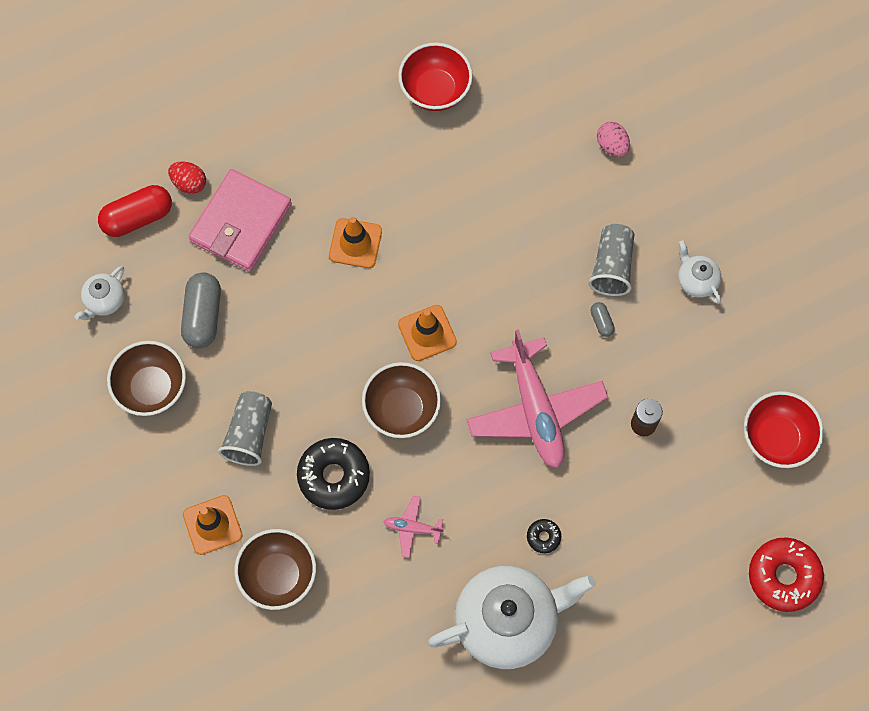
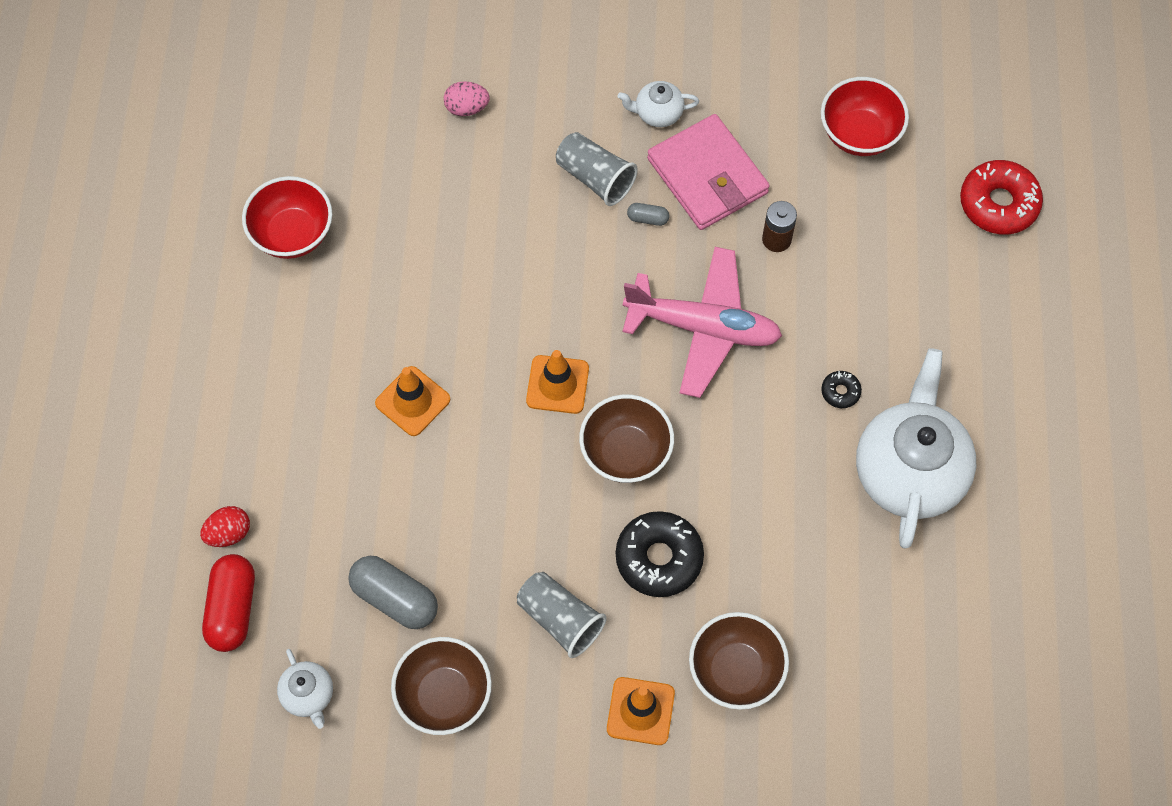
camera: 60 degrees left, 5 degrees down
pink wallet [188,169,292,272] -> pink wallet moved to [647,114,770,230]
pink plane [383,496,444,558] -> none

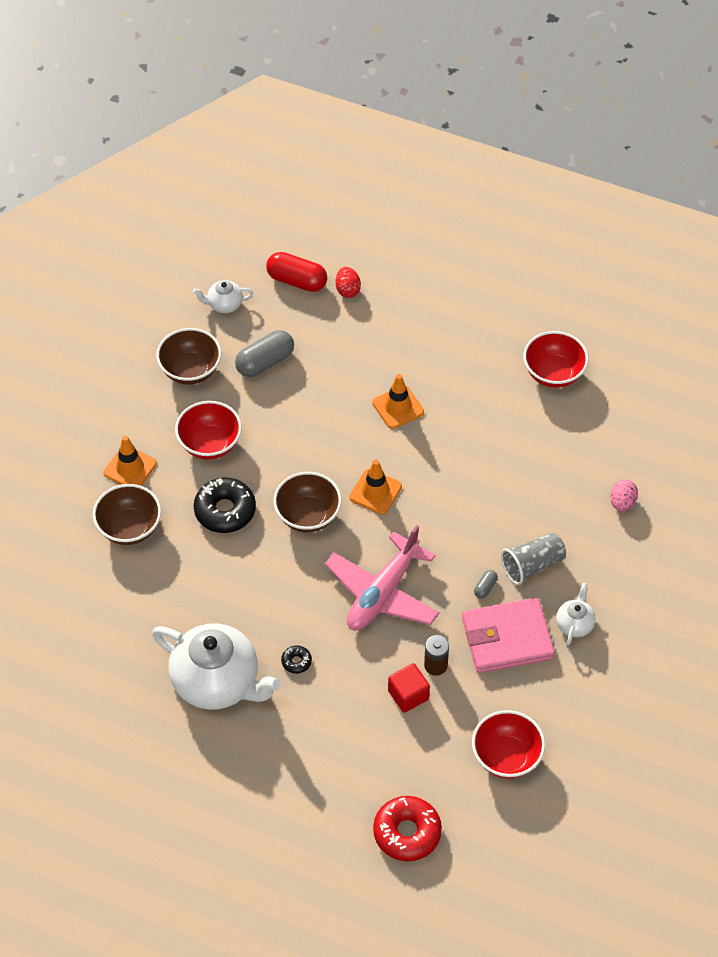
camera: 110 degrees right, 10 degrees down
grey cup [517,572,607,658] -> red bowl [175,401,242,460]
none -> red cube [388,663,430,713]

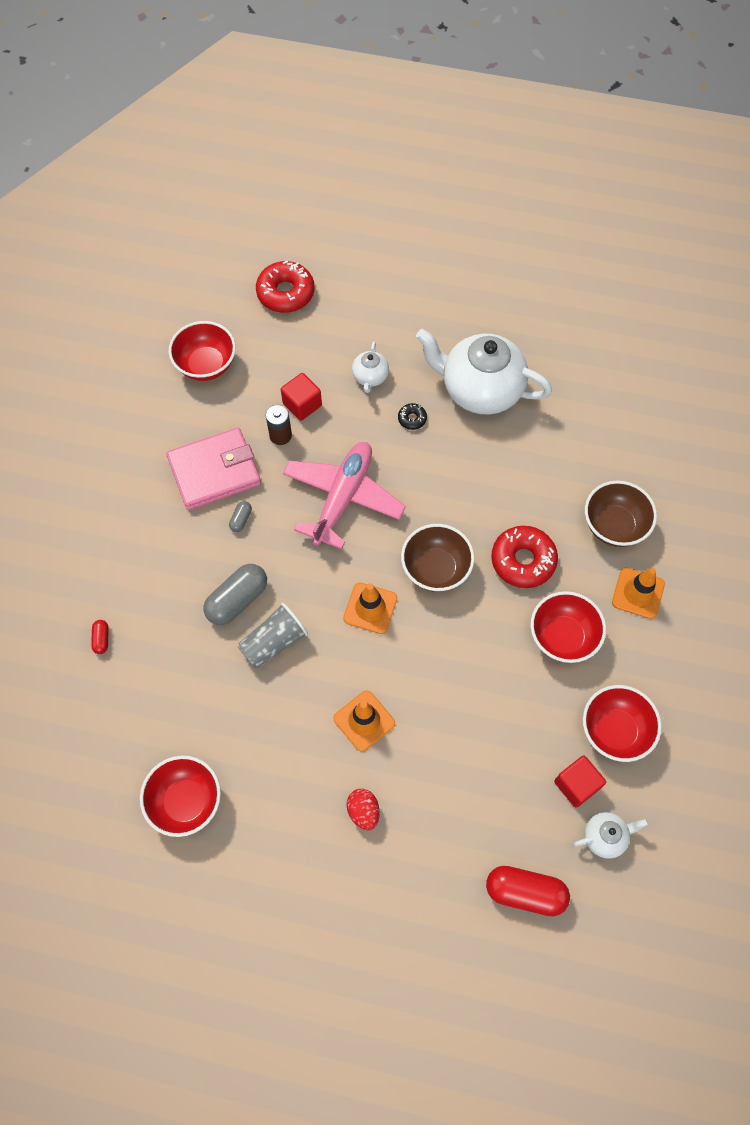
camera: 170 degrees right, 10 degrees up
brown bowl [156,328,221,385] -> red bowl [583,685,662,762]
black donut [194,478,256,533] -> red donut [491,526,558,588]
grey capsule [235,330,294,377] -> grey capsule moved to [203,564,267,625]
red egg [336,267,361,298] -> red egg moved to [346,789,380,830]
grey cup [501,533,566,585] -> grey cup moved to [238,603,308,669]
white teapot [556,583,596,645] -> white teapot moved to [352,341,389,393]
pink egg [611,480,638,512] -> red capsule [91,620,109,654]
none -> red cube [554,756,606,808]

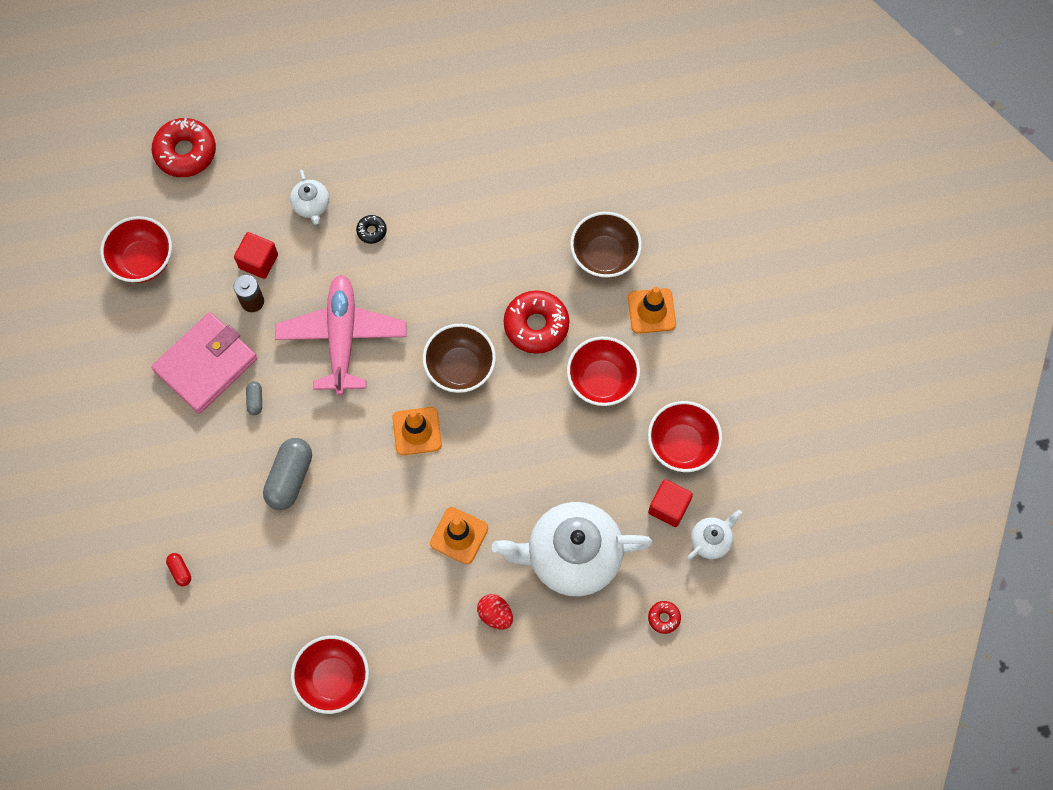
camera: 25 degrees left, 5 degrees up
grey cup [238,603,308,669] -> none
white teapot [416,329,552,414] -> white teapot moved to [492,502,653,596]
red capsule [486,866,570,916] -> red donut [648,601,681,634]

